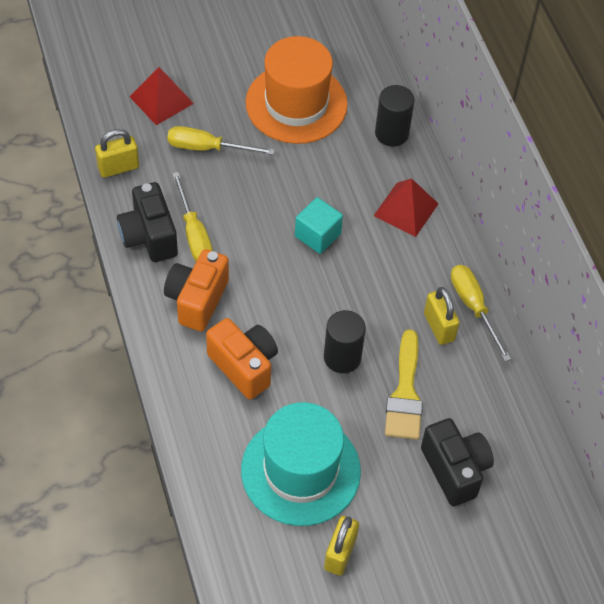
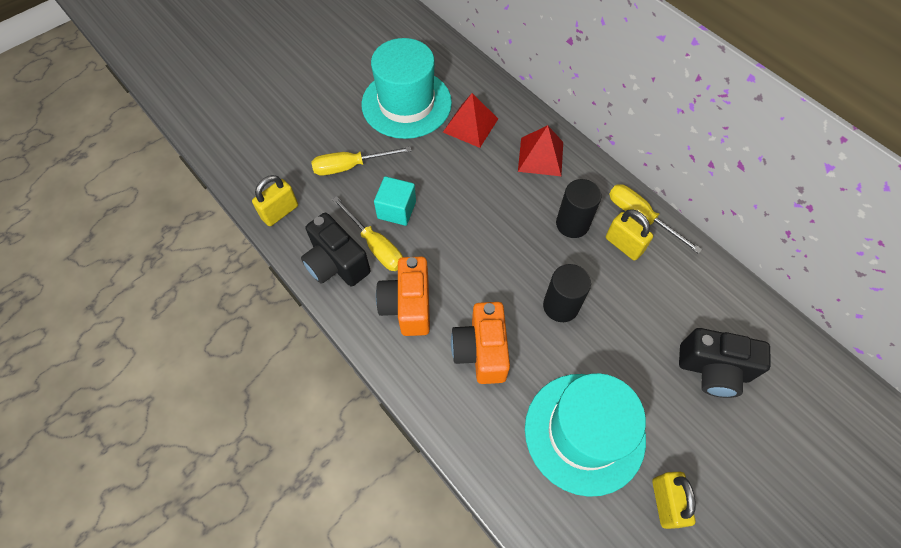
camera: 20 degrees left, 5 degrees up
red pyramid [129,67,194,125] -> red pyramid moved to [443,93,498,148]
orange camera [206,318,278,400] -> orange camera turned 120 degrees counterclockwise [451,302,510,384]
orange hat [246,36,348,144] -> turquoise hat [361,38,452,139]
turquoise cube [295,197,343,254] -> turquoise cube moved to [374,176,416,226]
black cylinder [375,85,414,147] -> black cylinder moved to [556,179,602,238]
yellow brush [385,329,423,440] -> none
black camera [421,418,494,506] -> black camera turned 150 degrees clockwise [679,328,771,398]

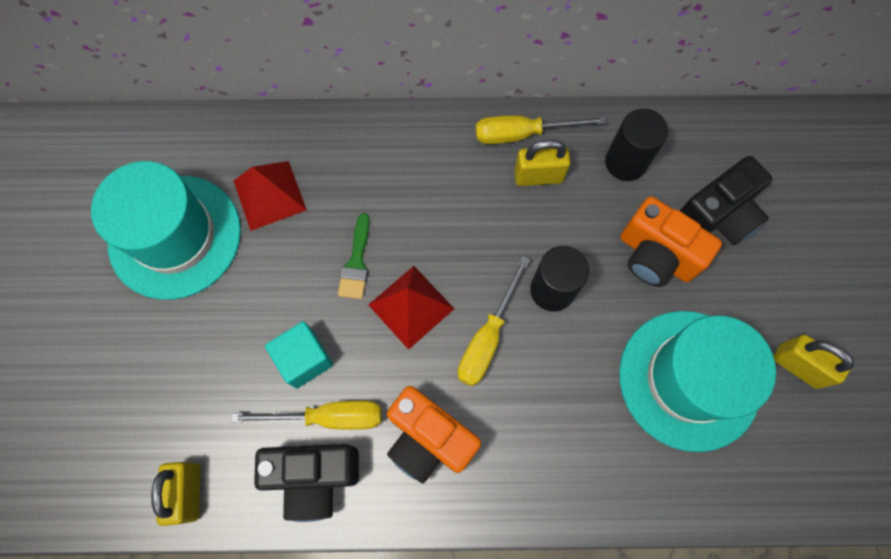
camera: 50 degrees left, 10 degrees up
yellow screwdriver [312,146,412,176] -> yellow screwdriver moved to [458,256,530,386]
orange camera [451,302,510,384] -> orange camera moved to [620,196,722,287]
red pyramid [518,125,563,176] -> red pyramid moved to [368,266,454,350]
black cylinder [556,179,602,238] -> black cylinder moved to [605,108,668,181]
none -> green brush [338,213,370,299]

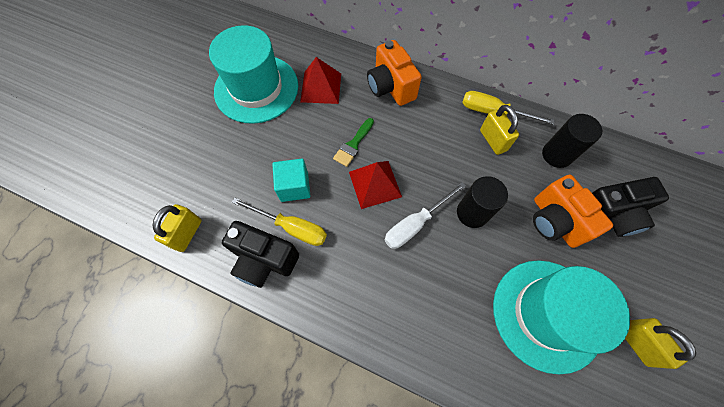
camera: 25 degrees right, 5 degrees down
orange camera [387,386,481,483] -> orange camera moved to [367,40,422,106]
yellow screwdriver [458,256,530,386] -> white screwdriver [385,182,466,249]
yellow padlock [514,139,571,186] -> yellow padlock turned 45 degrees clockwise [480,105,519,155]

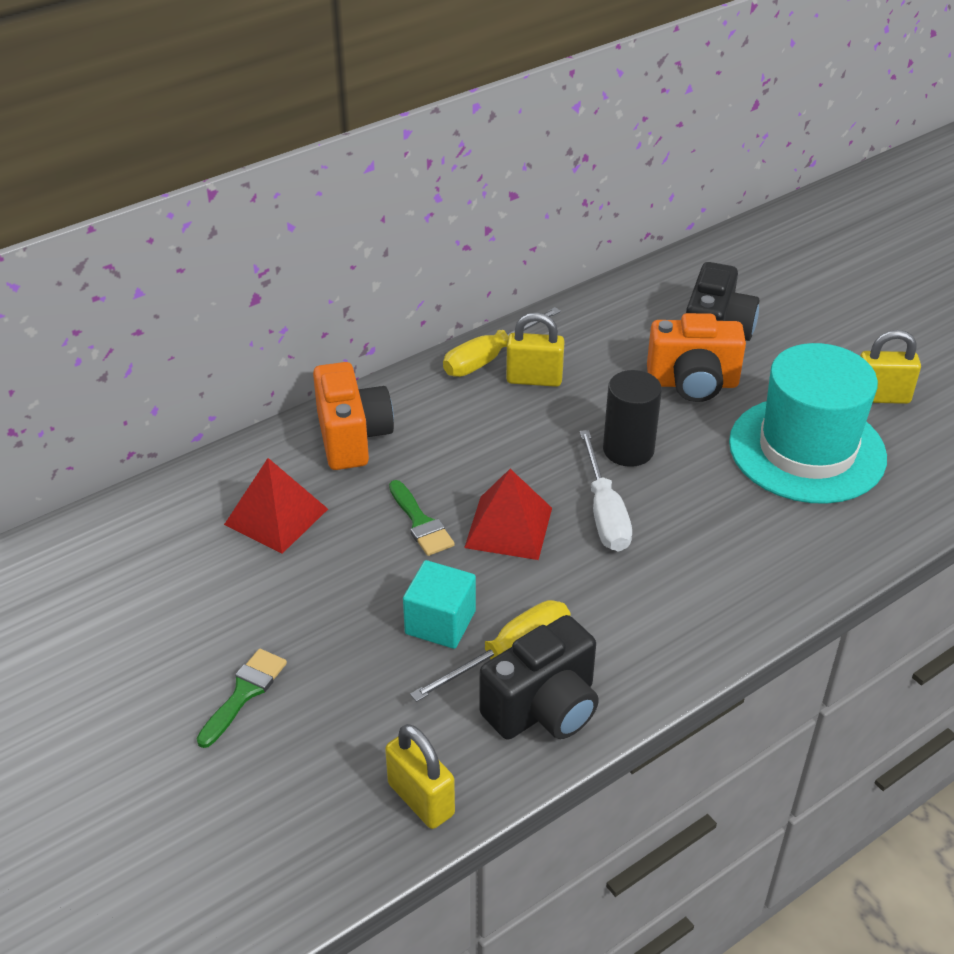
camera: 60 degrees left, 25 degrees down
turquoise hat [209,25,298,124] -> none
orange camera [367,40,422,106] -> orange camera turned 105 degrees counterclockwise [313,362,394,470]
black cylinder [542,114,602,168] -> none
none -> green brush [197,649,287,748]

